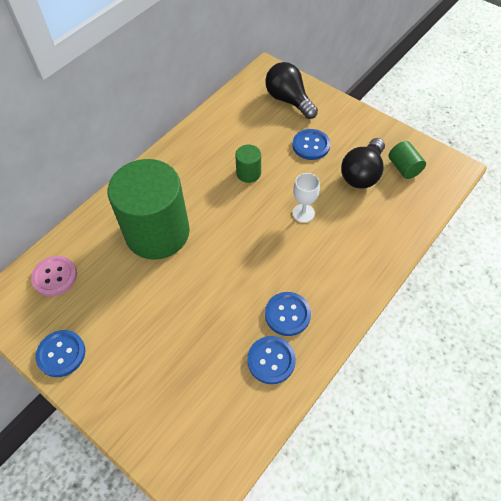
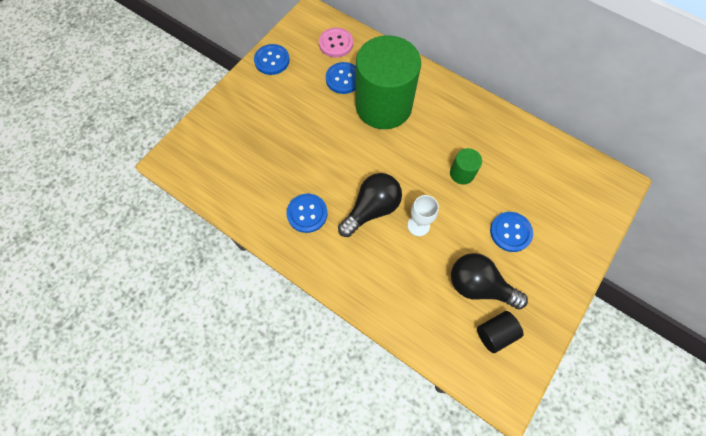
camera: 85 degrees right, 10 degrees up
blue button [247,336,296,384] -> blue button moved to [326,62,356,94]
black light bulb [265,62,318,119] -> black light bulb moved to [338,173,402,237]
green cylinder [389,141,426,179] -> black cylinder [477,311,524,353]

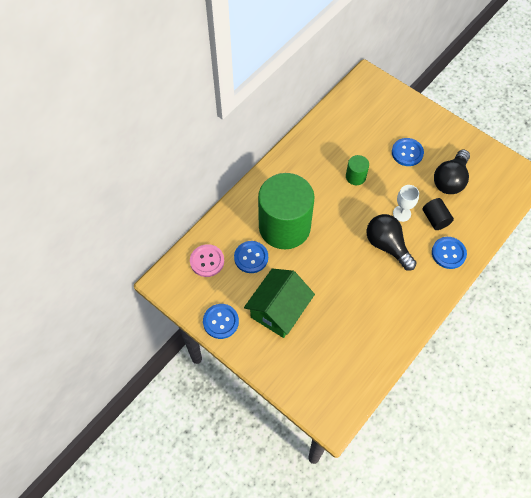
camera: 85 degrees left, 5 degrees down
blue button [287,194,327,233] -> blue button moved to [432,237,467,269]
black cylinder [477,311,524,353] -> black cylinder moved to [422,198,454,230]
none -> green house [244,268,315,338]

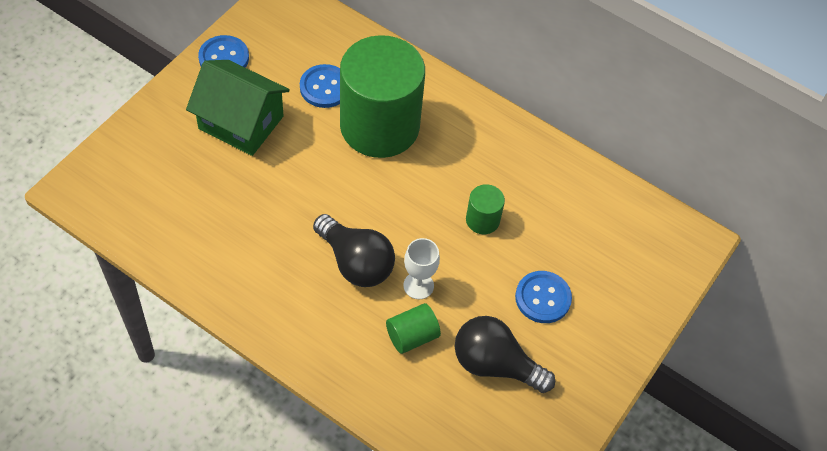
camera: 80 degrees right, 5 degrees down
pink button [190,244,224,277] -> none
black light bulb [366,214,417,271] -> black light bulb turned 90 degrees clockwise [313,214,395,287]
black cylinder [422,198,454,230] -> green cylinder [386,303,441,354]
blue button [432,237,467,269] -> none

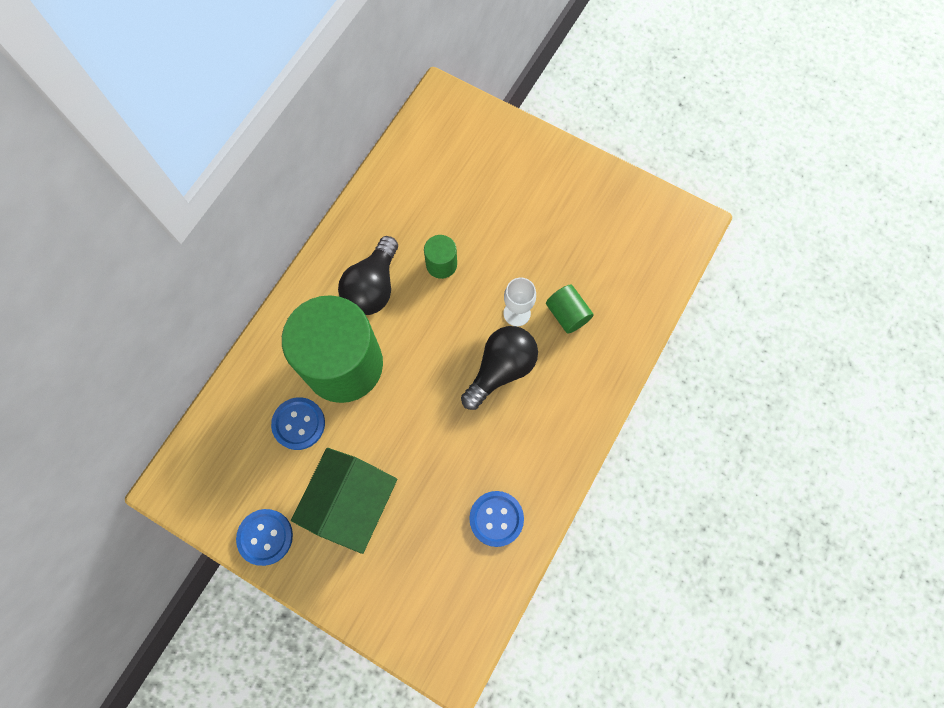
camera: 90 degrees left, 15 degrees up
black light bulb [455,316,555,393] -> black light bulb moved to [338,236,398,315]
blue button [515,271,572,323] -> blue button moved to [469,491,524,547]

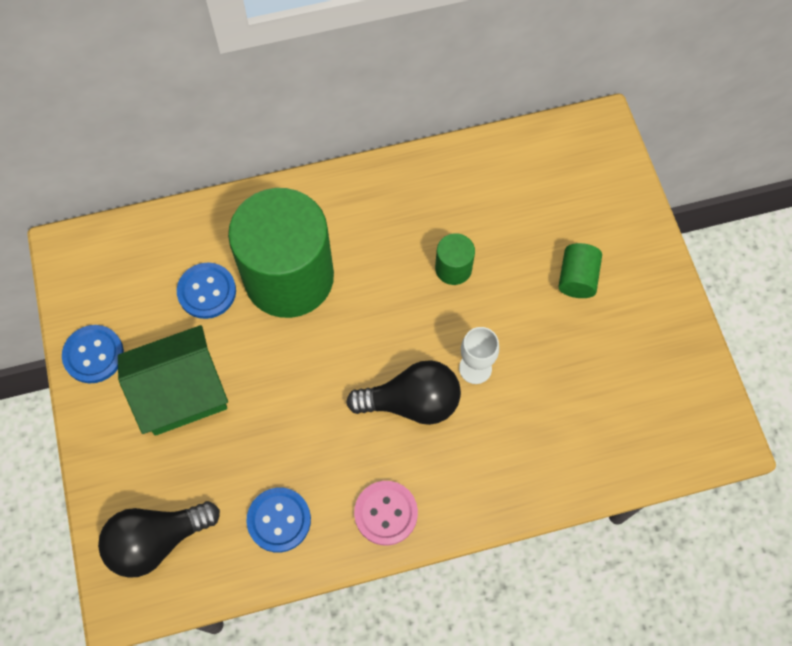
camera: 45 degrees right, 5 degrees down
black light bulb [338,236,398,315] -> black light bulb moved to [98,501,220,578]
green cylinder [546,285,593,334] -> green cylinder moved to [558,243,602,298]
none -> pink button [354,481,418,546]

